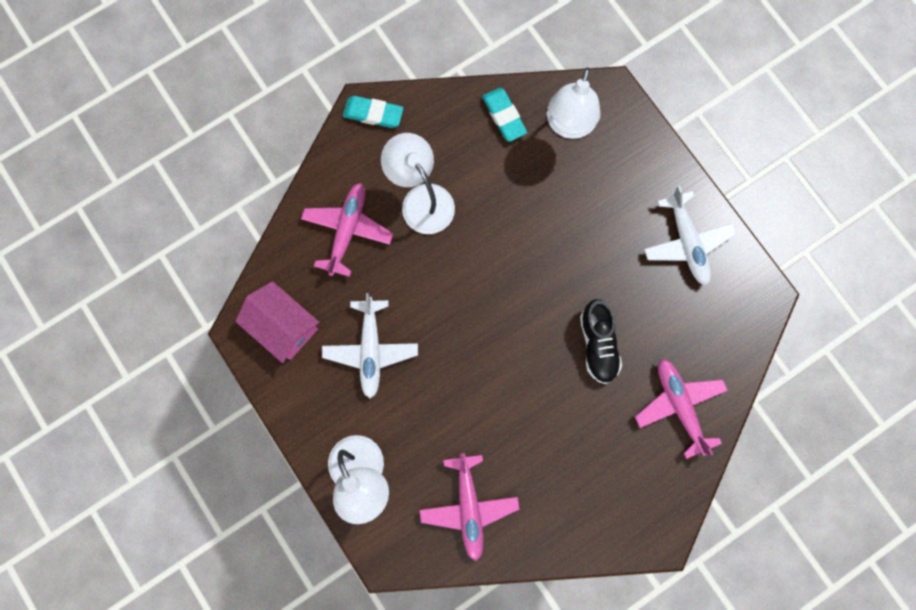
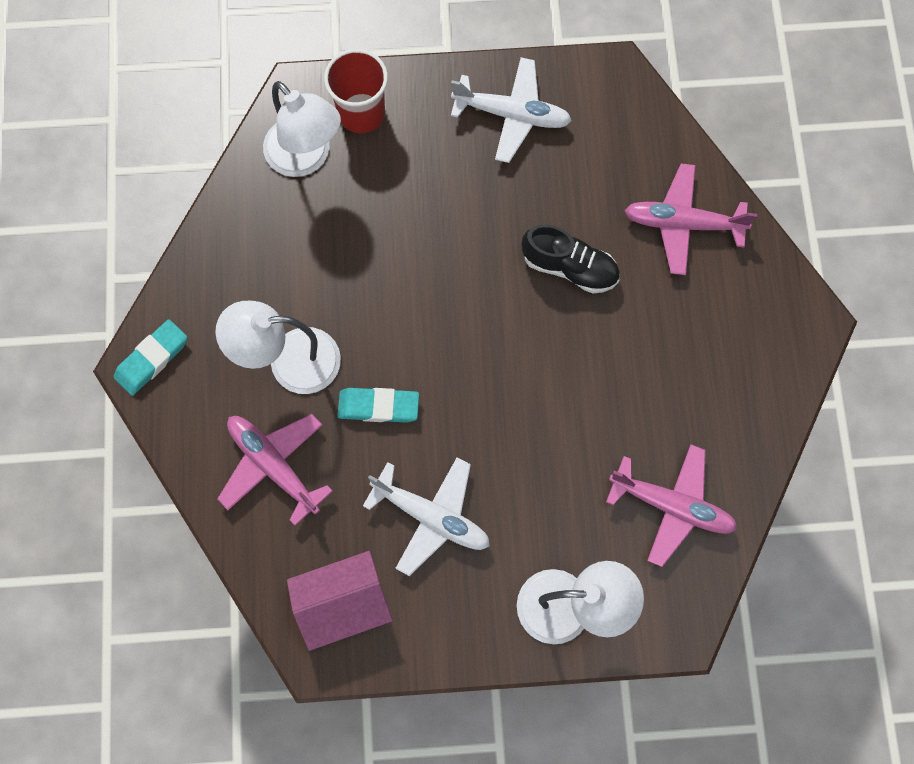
camera: 60 degrees left, 5 degrees down
turquoise eraser [482,88,527,142] -> turquoise eraser moved to [337,388,419,423]
none -> red cup [324,49,388,133]

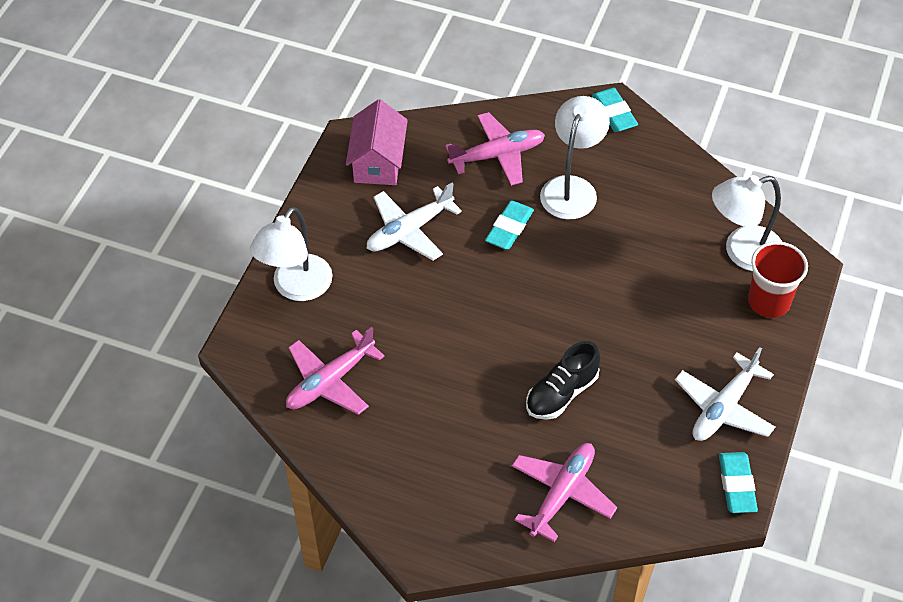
camera: 115 degrees right, 20 degrees down
none -> turquoise eraser [719,452,758,513]

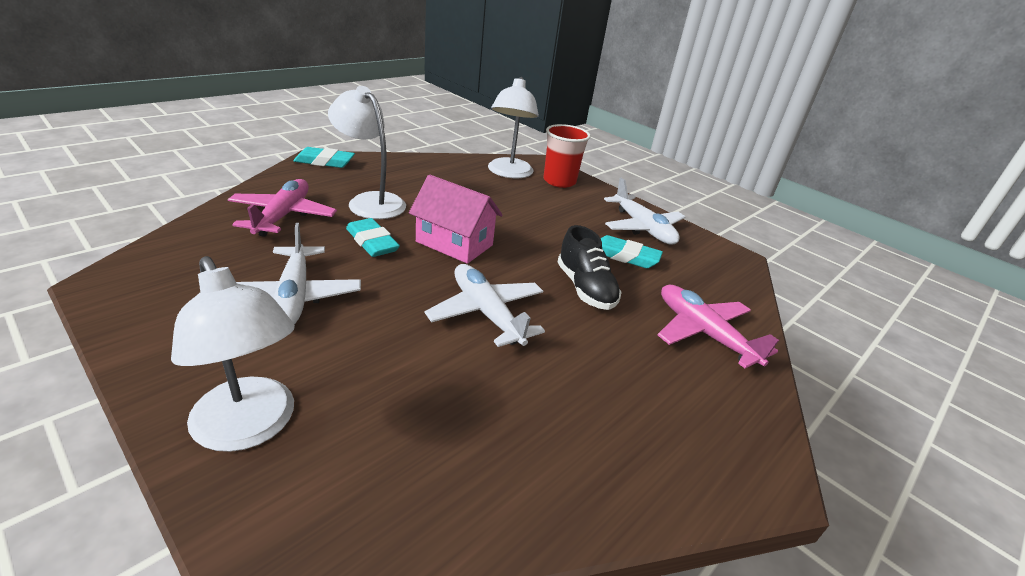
camera: 70 degrees left, 20 degrees down
pink plane [286,327,385,415] -> none
pink house [346,99,408,185] -> pink house moved to [409,174,503,264]
turquoise eraser [719,452,758,513] -> turquoise eraser moved to [601,235,663,268]
none -> white plane [425,264,545,347]

